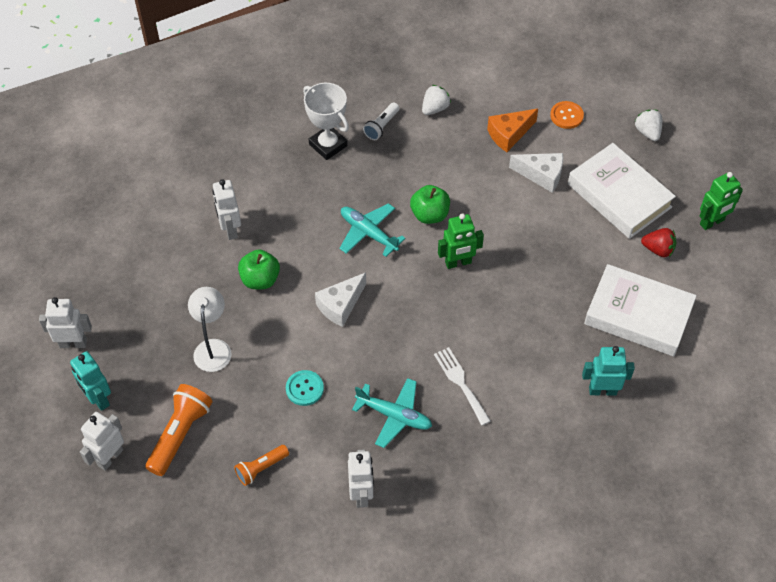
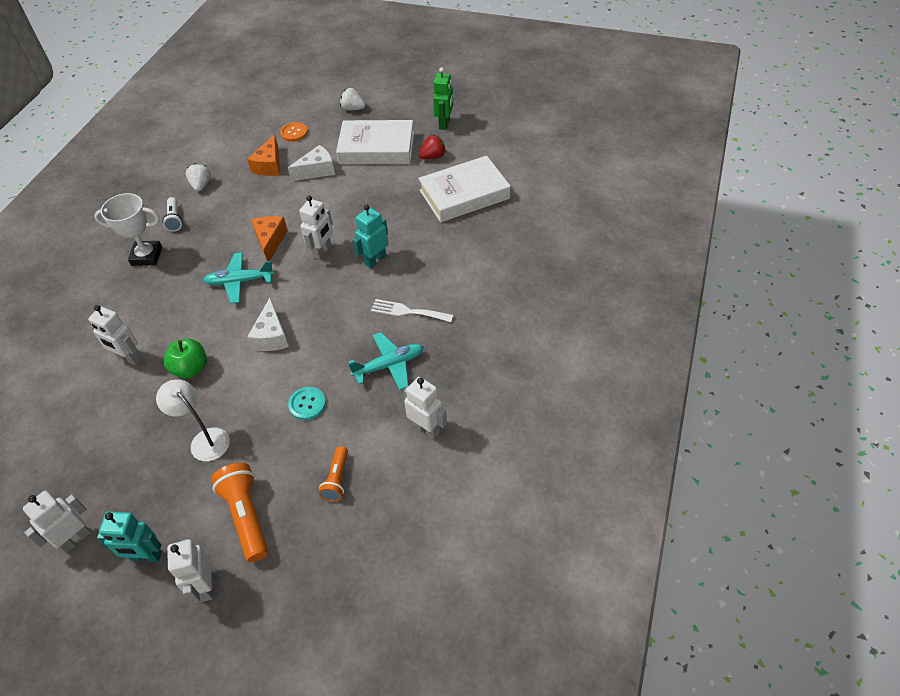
camera: 45 degrees left, 5 degrees down
green apple [410,185,450,224] -> orange cheese [251,216,288,261]
green robot [438,213,484,269] -> white robot [299,196,333,260]
turquoise robot [582,346,635,396] -> turquoise robot moved to [352,205,388,269]

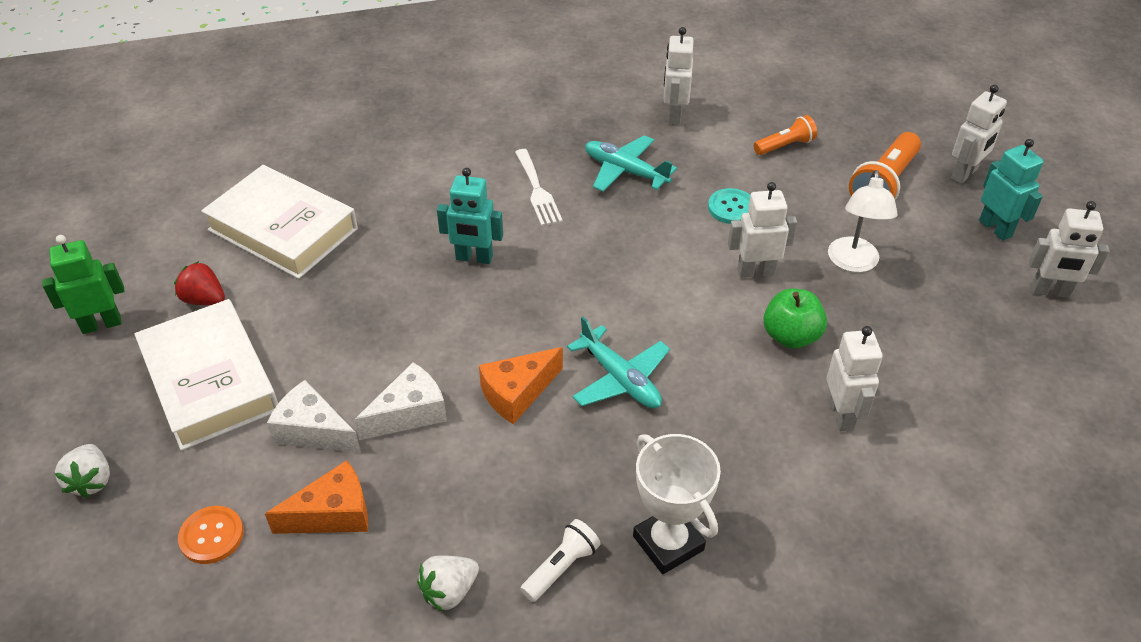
camera: 125 degrees left, 5 degrees down
white cheese [247,298,289,351] -> white cheese moved to [354,362,447,440]
white robot [299,196,333,260] -> white robot moved to [728,182,797,278]

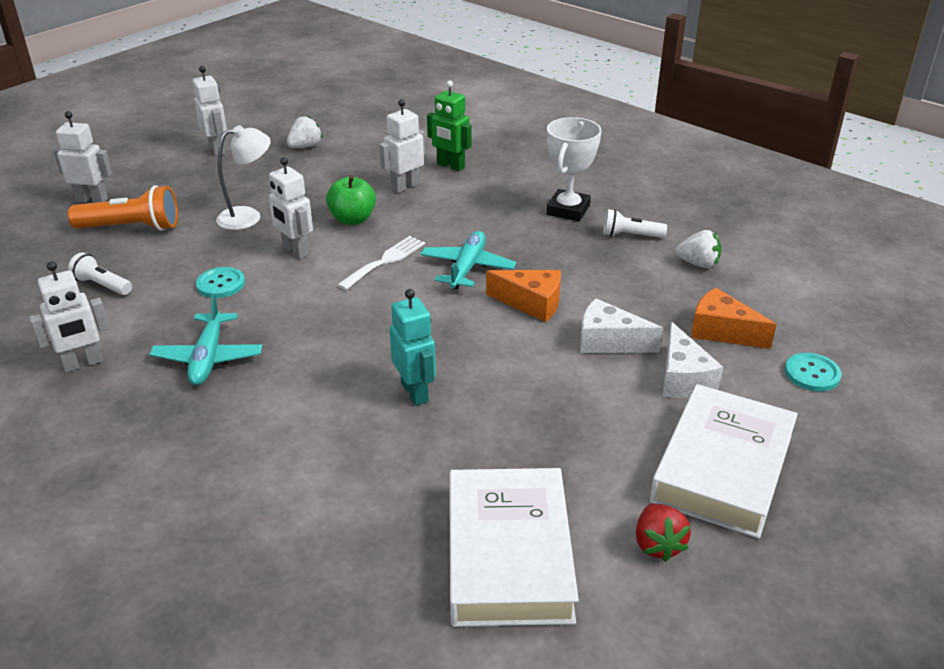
camera: 125 degrees left, 10 degrees down
green robot [42,235,125,334] -> green robot moved to [427,80,472,171]
white strawberry [54,444,110,498] -> white strawberry moved to [287,116,323,148]
orange button [178,506,244,564] -> turquoise button [785,353,841,392]
white fork [515,149,563,226] -> white fork moved to [337,236,425,290]
orange flashlight [754,115,817,155] -> white flashlight [68,252,132,295]
turquoise robot [979,139,1044,241] -> none

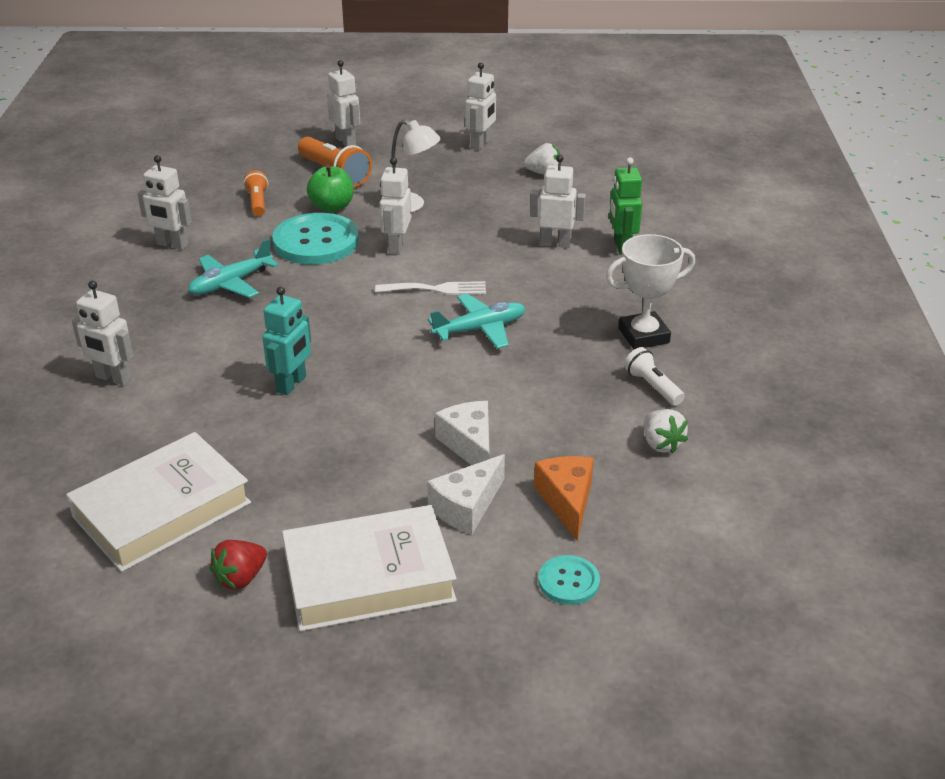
camera: 50 degrees right, 0 degrees up
white flashlight [68,252,132,295] -> orange flashlight [243,170,268,216]
turquoise button [196,267,245,298] -> turquoise button [272,213,359,265], size x2.00
green apple [326,175,376,225] -> green apple moved to [307,165,354,212]
orange cheese [486,270,561,322] -> none
none -> white robot [72,281,134,386]

